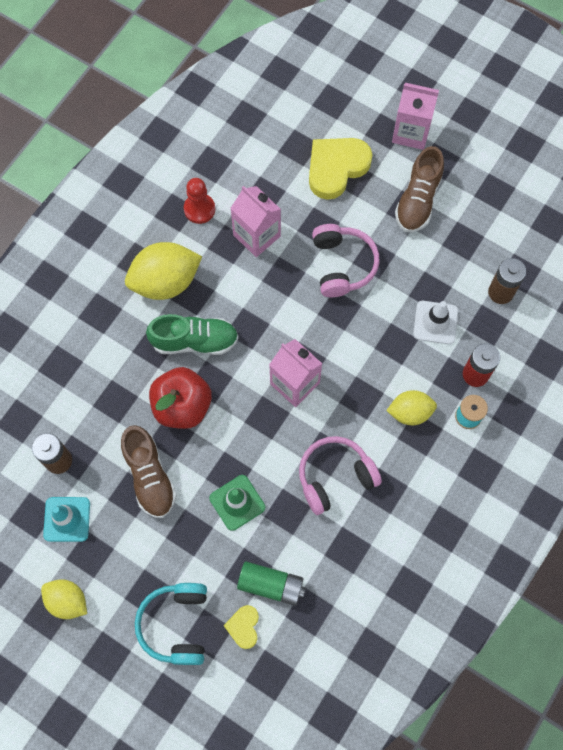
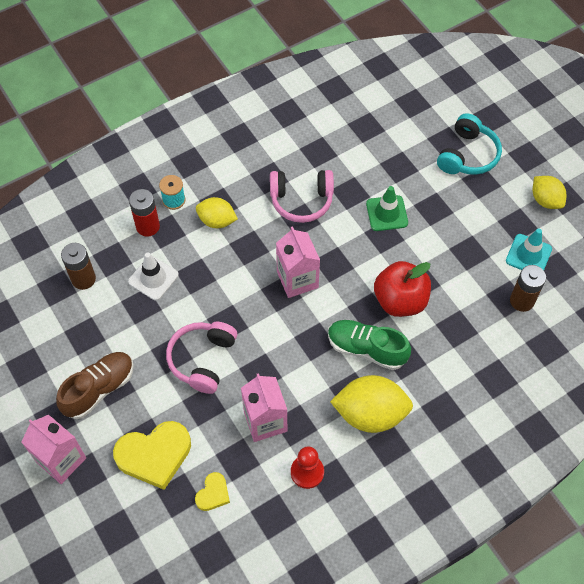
camera: 155 degrees left, 10 degrees down
brown shoe [121,425,177,518] -> none
yellow heart [223,605,259,649] -> yellow heart moved to [195,472,230,511]
green battery [237,561,305,606] -> none

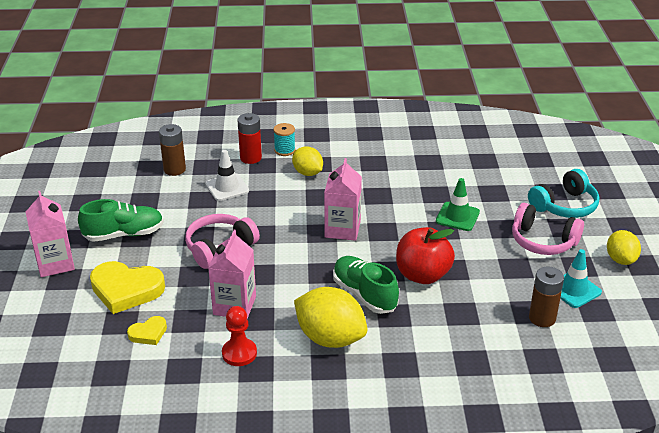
camera: 30 degrees right, 25 degrees down
brown shoe [56,352,134,419] -> green shoe [78,199,164,242]
pink headphones [270,170,334,223] -> pink headphones moved to [512,203,584,255]

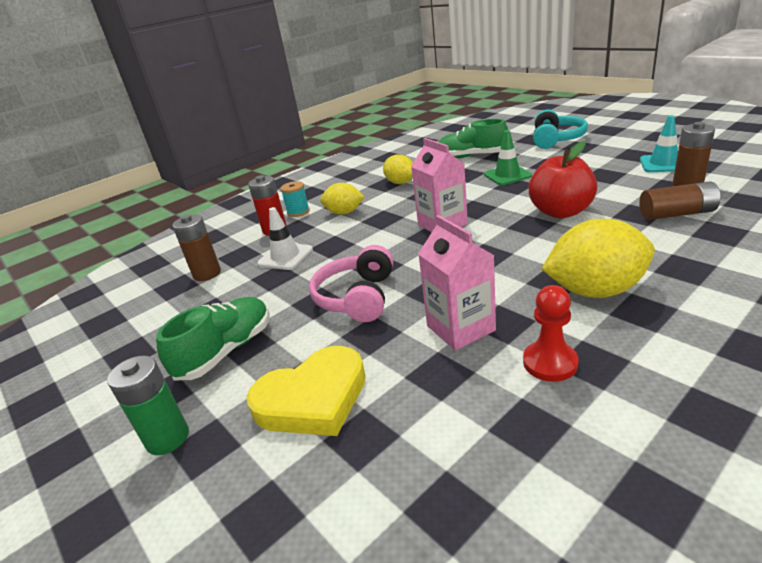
camera: 35 degrees left, 5 degrees down
pink carton [26,191,75,277] -> green battery [107,355,189,455]
yellow heart [127,316,167,345] -> none
green shoe [333,256,399,314] -> green shoe moved to [439,119,508,158]
pink headphones [512,203,584,255] -> none
yellow lemon [607,230,641,265] -> yellow lemon moved to [383,154,413,184]
none -> brown battery [639,181,721,220]

